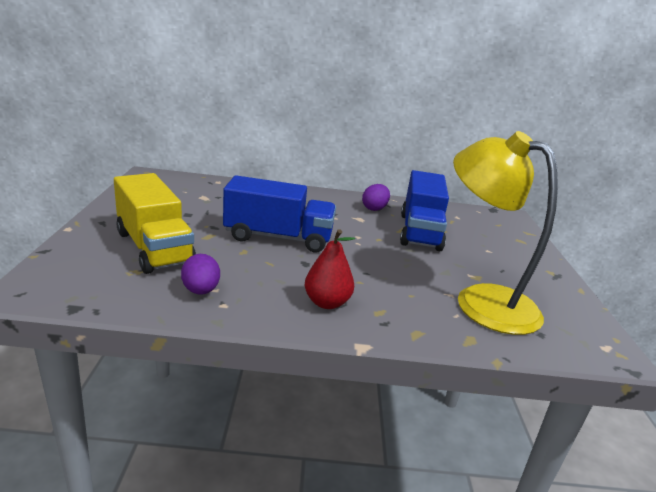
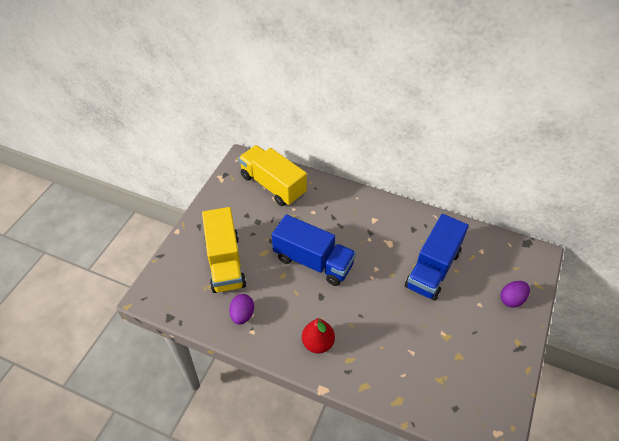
camera: 25 degrees right, 25 degrees up
purple egg [362,184,390,211] -> purple egg moved to [501,281,530,308]
yellow lamp [453,131,558,335] -> none
none -> yellow truck [239,145,307,206]

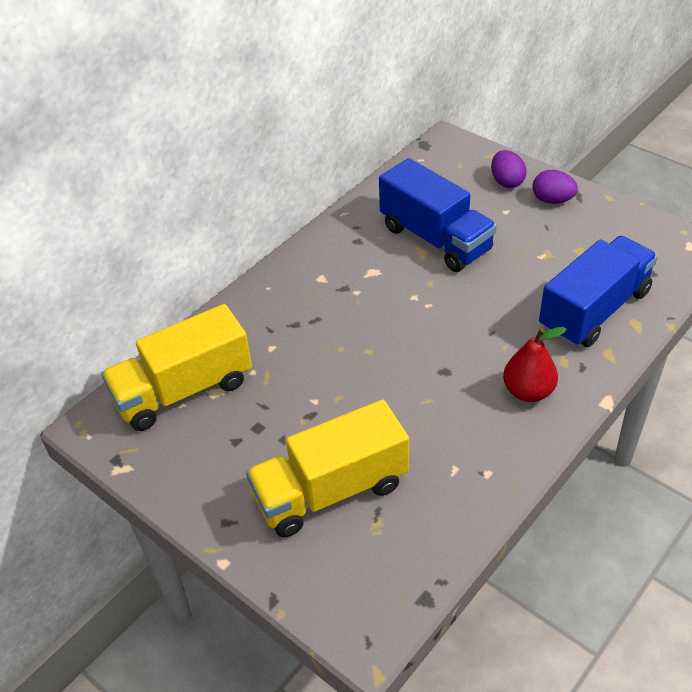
camera: 70 degrees left, 5 degrees down
yellow truck [202,207,246,293] -> yellow truck turned 150 degrees clockwise [246,399,409,537]
purple egg [229,294,254,325] -> purple egg moved to [532,170,578,204]
blue truck [272,214,356,286] -> blue truck moved to [539,236,658,347]

